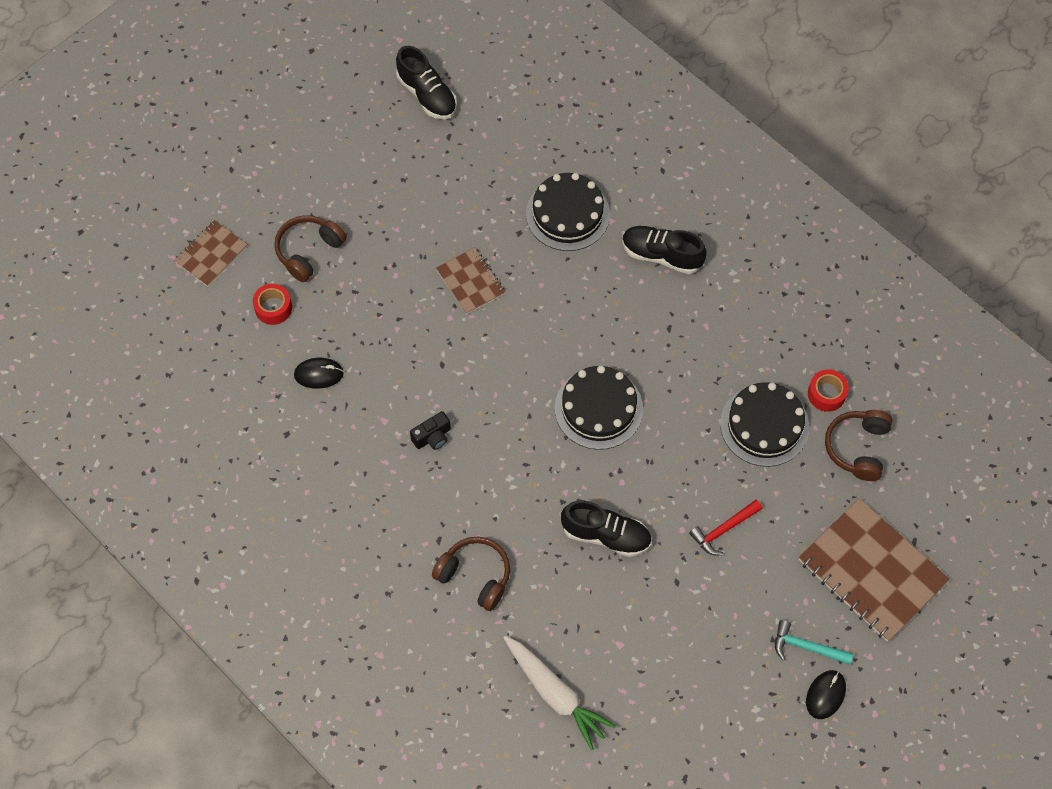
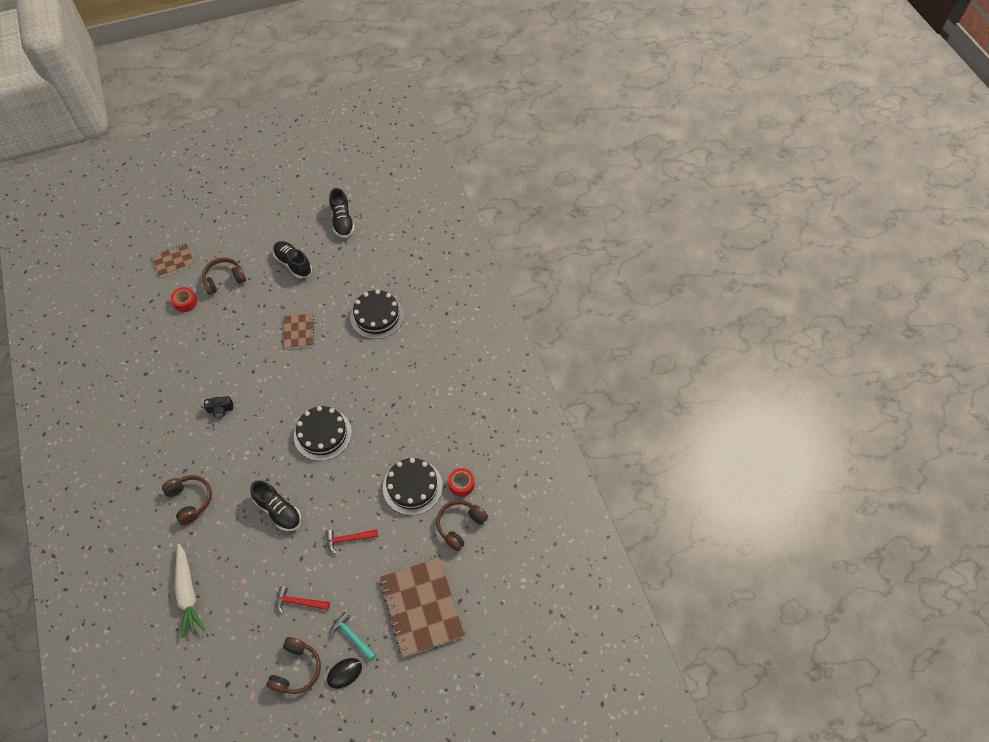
camera: 25 degrees right, 5 degrees down
black mouse [294,358,344,389] -> none
black shoe [622,226,707,274] -> black shoe moved to [273,241,312,278]
none -> brown headphones [266,637,321,694]
none -> red hammer [276,586,330,615]

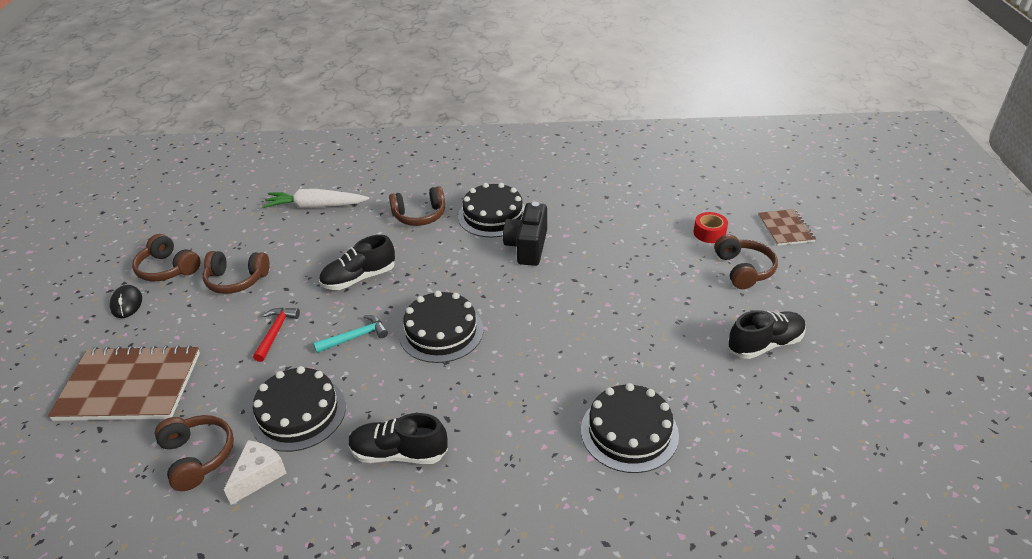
camera: 110 degrees right, 20 degrees down
black camera [204,396,233,418] -> black camera [503,202,547,266], size x1.79
red hammer [276,586,330,615] -> brown headphones [203,251,270,294]
brown notebook [284,313,314,349] -> none
black shoe [329,188,355,238] -> black shoe moved to [348,413,448,464]
turquoise hammer [330,612,376,661] -> turquoise hammer moved to [313,315,388,353]
red tape [448,468,474,497] -> white cheese [224,440,287,505]
none -> black cake [458,183,525,238]

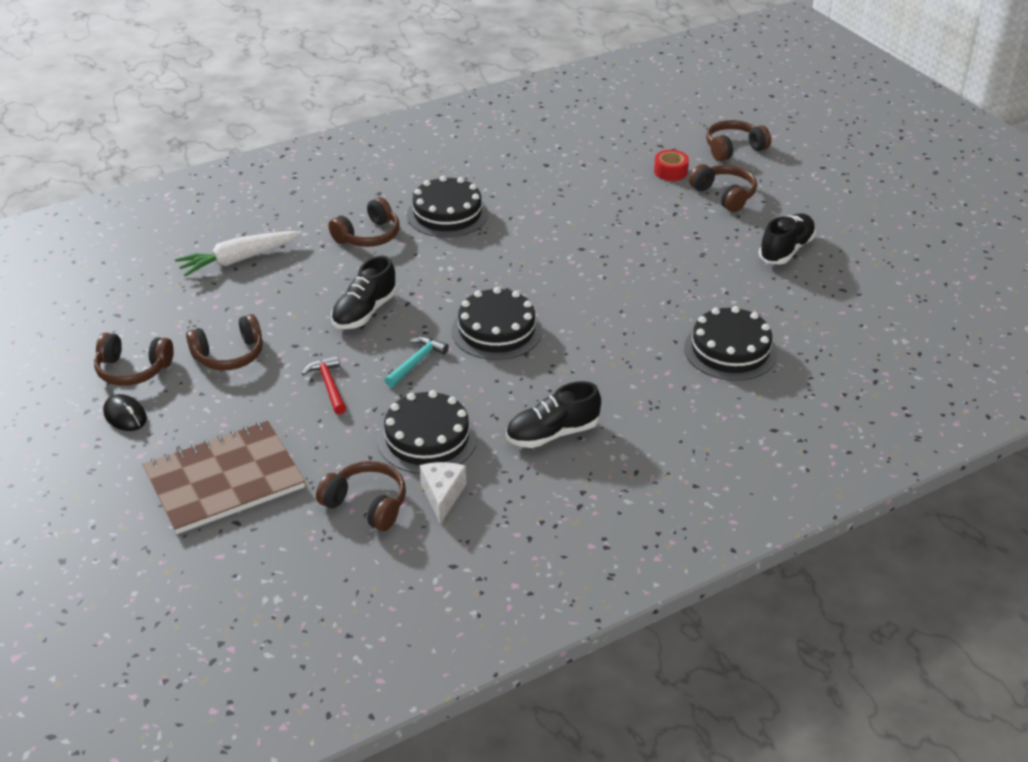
camera: 30 degrees left, 0 degrees up
black camera [503,202,547,266] -> none
brown notebook [758,209,816,246] -> brown headphones [706,120,771,161]

